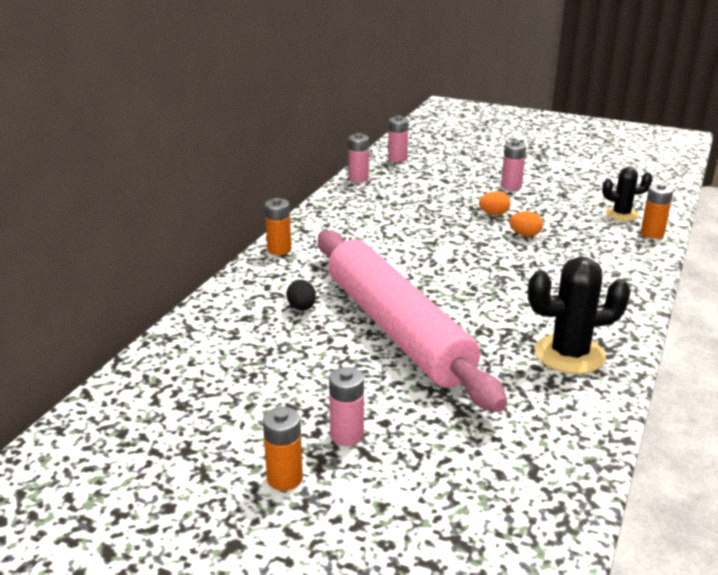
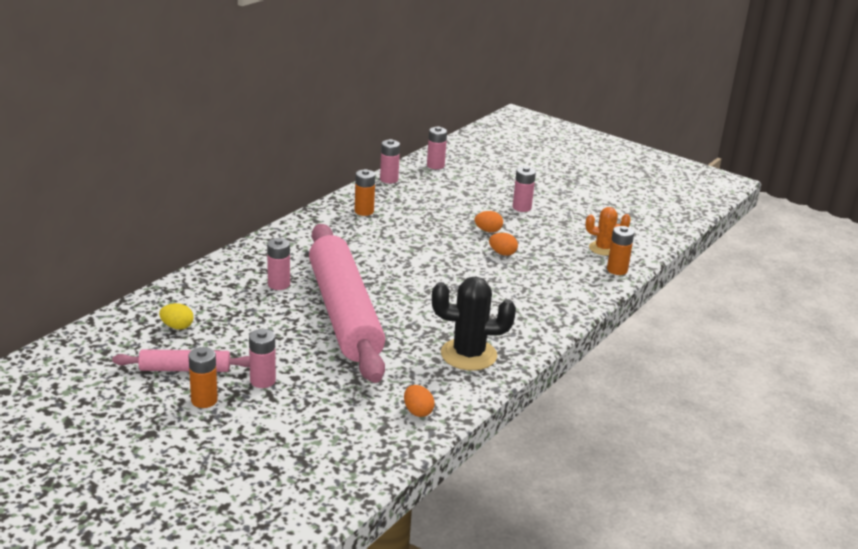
camera: 10 degrees right, 0 degrees up
orange battery [265,198,291,255] -> orange battery moved to [355,169,375,216]
black egg [286,280,316,311] -> pink battery [267,238,290,290]
black cactus [602,167,653,221] -> orange cactus [585,207,631,256]
none -> pink rolling pin [112,349,250,372]
none -> yellow egg [159,303,194,330]
none -> orange egg [404,385,435,417]

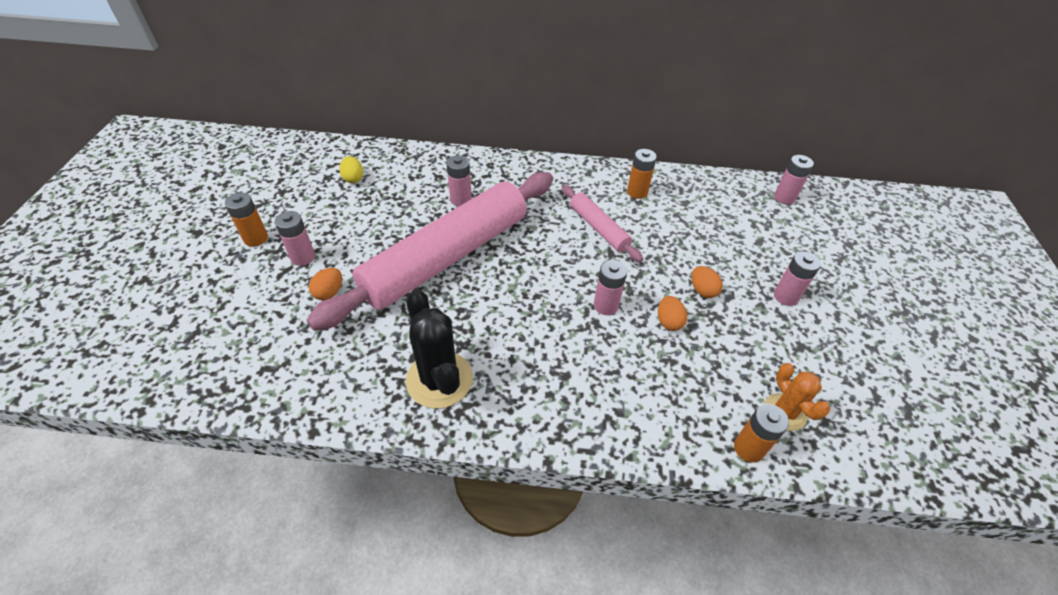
camera: 60 degrees right, 20 degrees up
pink rolling pin [112,349,250,372] -> pink rolling pin moved to [562,185,643,262]
pink battery [380,139,400,183] -> pink battery moved to [594,260,627,315]
orange egg [404,385,435,417] -> orange egg moved to [309,268,342,300]

